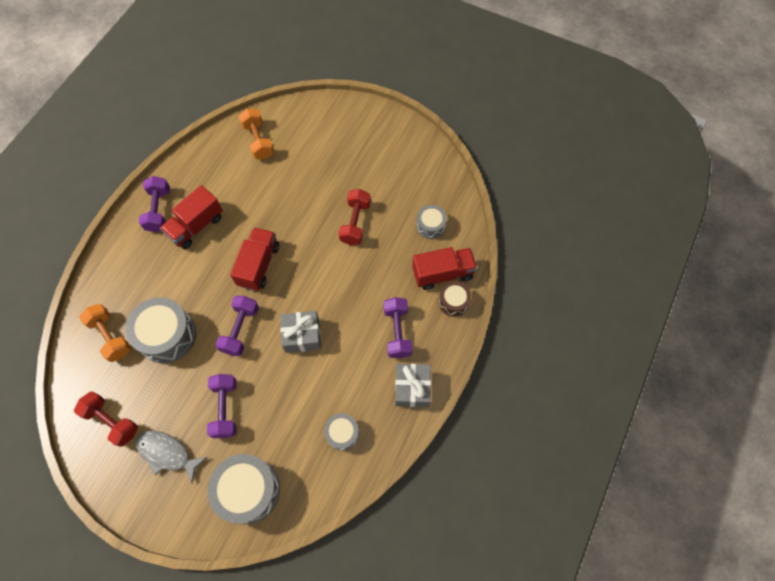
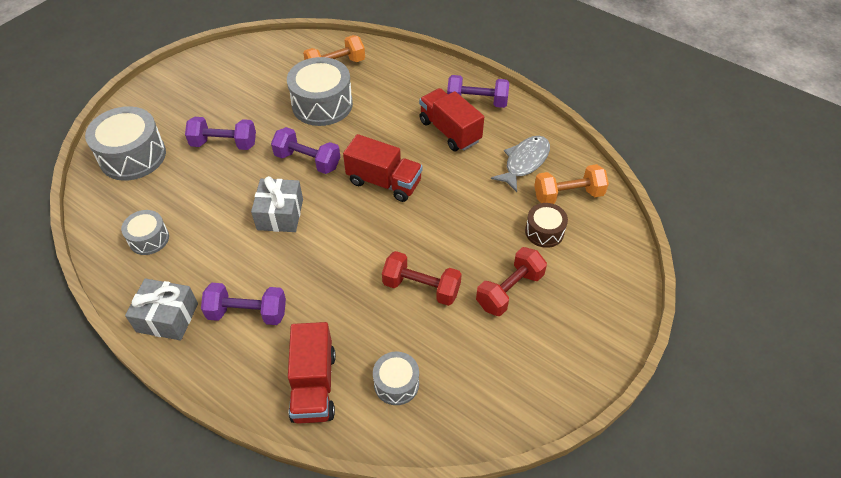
camera: 100 degrees right, 15 degrees down
red dumbbell [74,391,138,447] -> red dumbbell moved to [476,247,547,316]
grey fish [135,431,207,483] -> grey fish moved to [491,136,550,192]
brown drum [438,281,471,317] -> brown drum moved to [525,203,568,248]

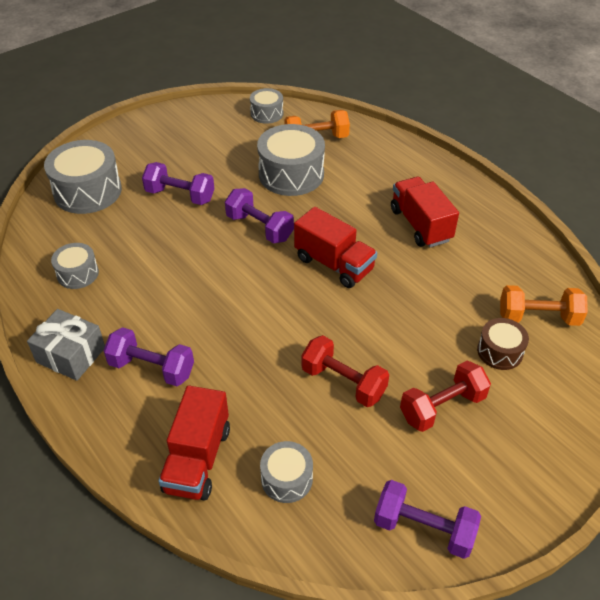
camera: 15 degrees right, 5 degrees down
grey gift [251,176,303,232] -> none
purple dumbbell [447,75,509,108] -> purple dumbbell moved to [374,480,481,559]
grey fish [491,136,550,192] -> none
none -> grey drum [250,88,283,124]

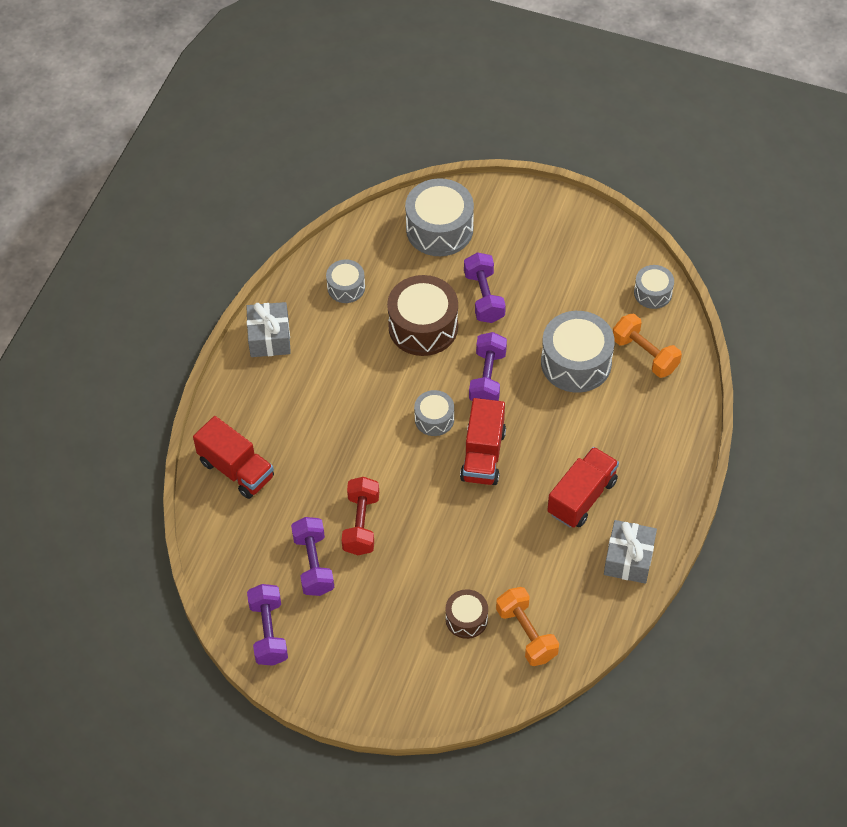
camera: 60 degrees right, 10 degrees up
purple dumbbell [104,327,194,386] -> purple dumbbell moved to [291,517,334,596]
red truck [158,385,230,501] -> red truck turned 120 degrees counterclockwise [193,416,274,499]
grey drum [260,441,313,503] -> grey drum moved to [414,390,454,436]
red dumbbell [400,361,491,432] -> none
none -> brown drum [387,275,458,356]
none -> grey gift [604,520,657,584]

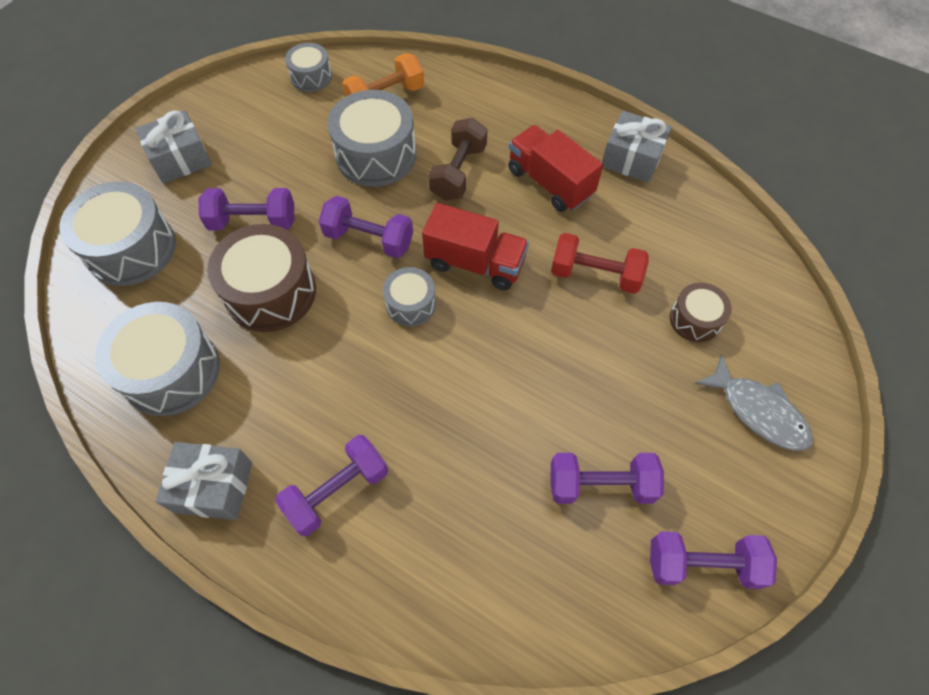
camera: 80 degrees left, 5 degrees up
red truck [193,416,274,499] -> none
grey drum [326,259,365,303] -> grey drum [95,302,220,416], size x1.81
red dumbbell [341,477,379,555] -> red dumbbell moved to [551,233,649,294]
orange dumbbell [496,587,559,666] -> none
none -> grey gift [135,110,212,183]
none -> purple dumbbell [275,435,388,536]
none -> brown dumbbell [428,118,487,200]
none -> grey fish [695,354,813,451]

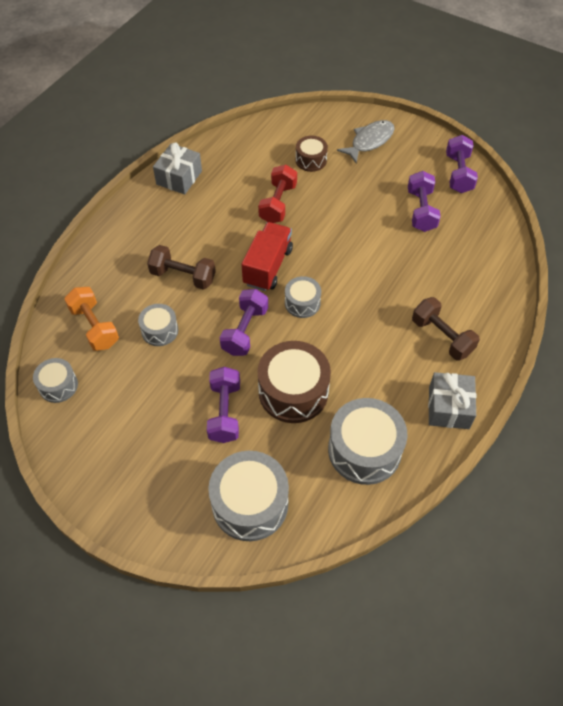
camera: 90 degrees left, 5 degrees down
grey gift [135,110,212,183] -> none
purple dumbbell [275,435,388,536] -> brown dumbbell [412,297,480,360]
grey drum [327,90,416,187] -> grey drum [138,304,178,346], size x0.55
red truck [508,125,603,212] -> none

